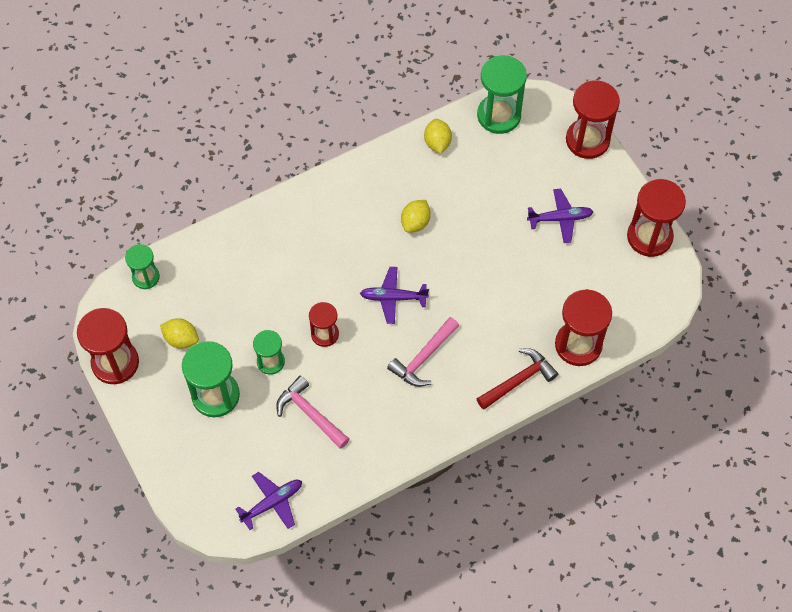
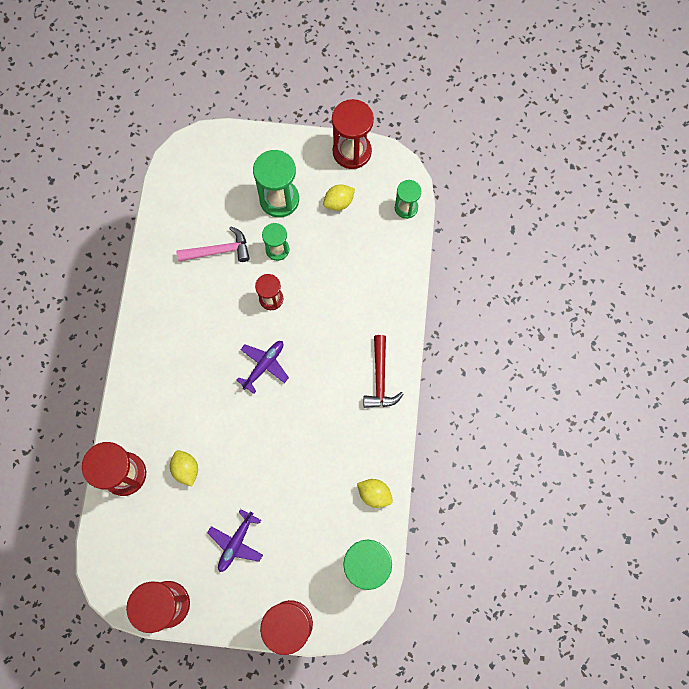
camera: 125 degrees right, 10 degrees up
purple plane [236,472,302,530] -> none
pink hammer [387,317,459,387] -> none
yellow lemon [401,200,431,233] -> yellow lemon moved to [170,450,198,486]
red hammer [476,348,558,410] -> red hammer moved to [364,335,404,408]

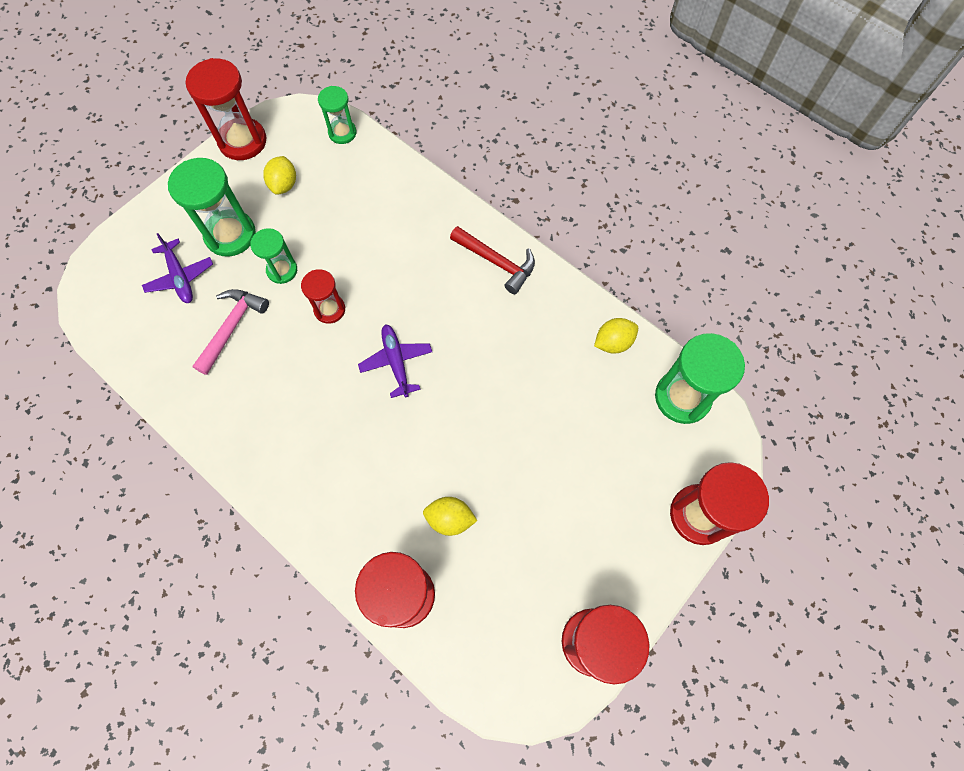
camera: 55 degrees left, 5 degrees down
purple plane [207,509,263,572] -> purple plane moved to [142,233,213,303]

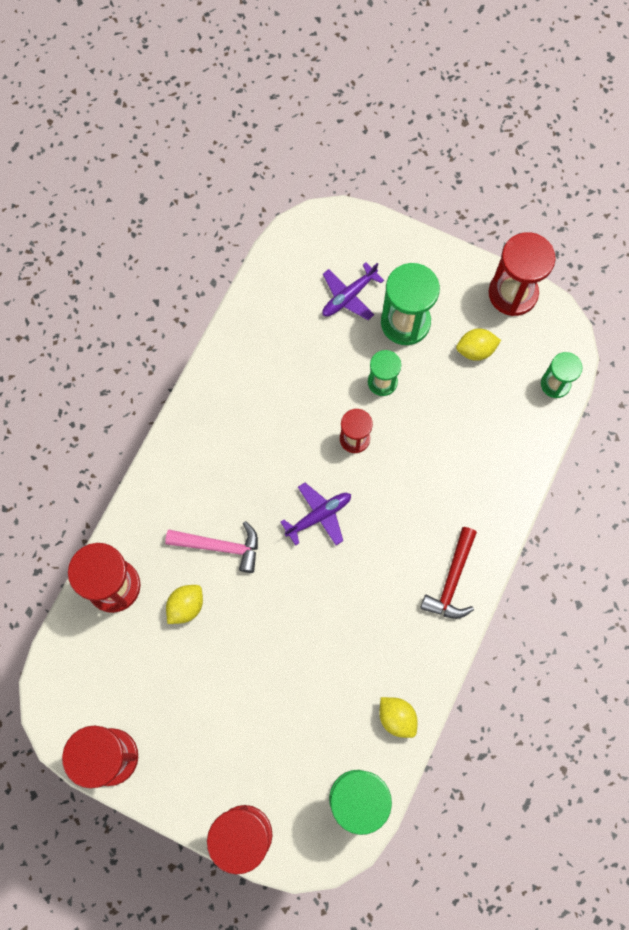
camera: 75 degrees right, 5 degrees up
pink hammer [192,289,269,375] -> pink hammer moved to [165,521,258,573]
yellow lemon [423,497,477,536] -> yellow lemon turned 45 degrees clockwise [166,585,203,624]

